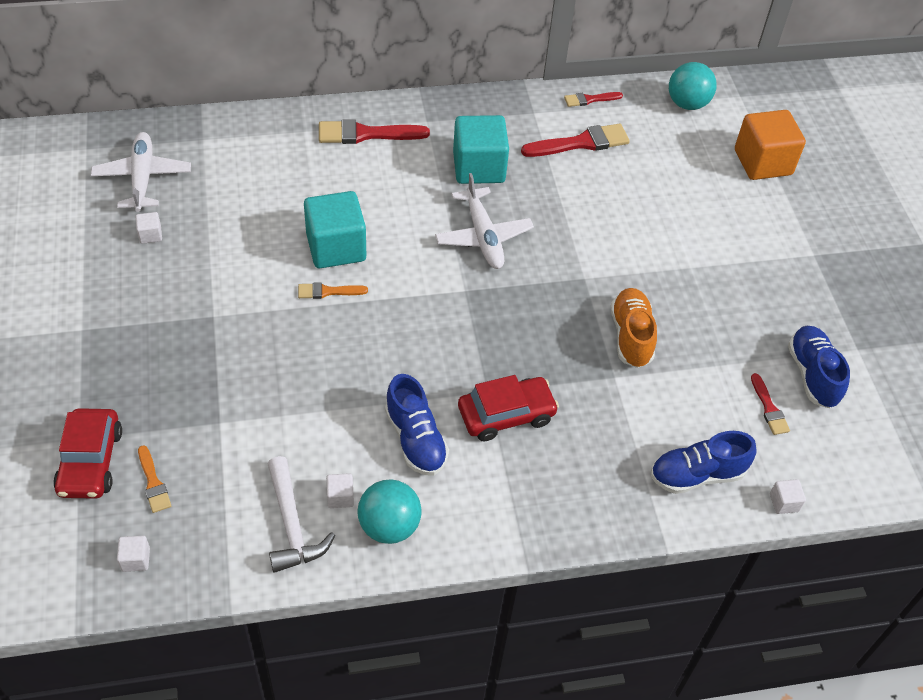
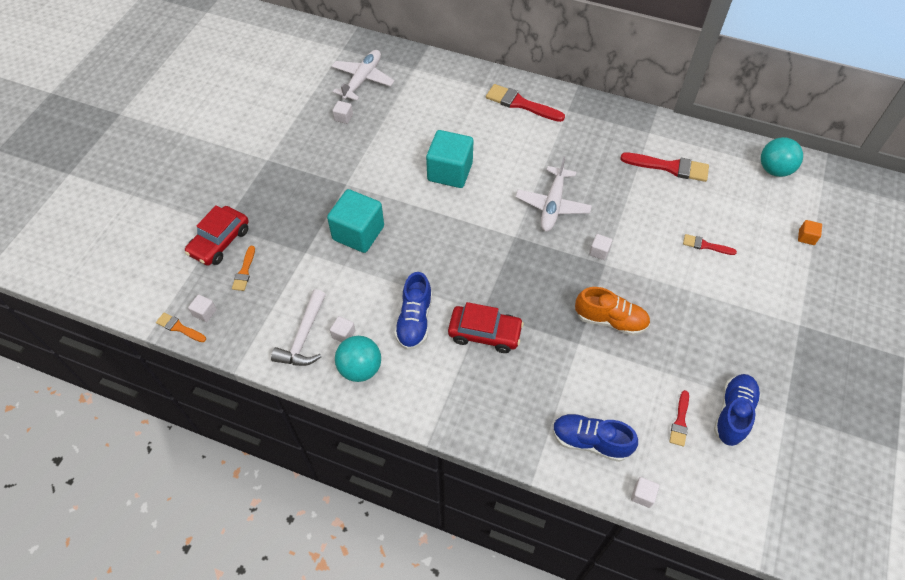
camera: 35 degrees right, 5 degrees up
orange brush [298,282,368,299] -> orange brush moved to [156,312,206,342]
turquoise cube [453,115,509,184] -> turquoise cube moved to [327,189,384,253]
red brush [564,92,623,107] -> red brush moved to [683,234,737,255]
orange shoe [611,288,657,368] -> orange shoe turned 75 degrees clockwise [575,287,650,336]
orange cube [735,110,806,180] -> orange cube [798,220,822,245], size x0.42
none -> white cube [589,234,613,260]

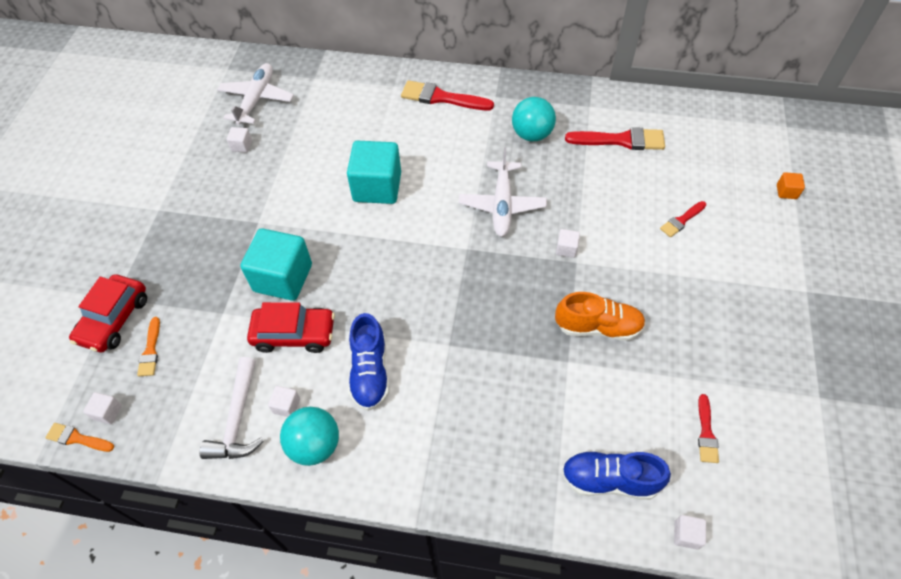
camera: 10 degrees left, 0 degrees up
red car [448,302,524,353] -> red car moved to [247,302,335,353]
red brush [683,234,737,255] -> red brush turned 45 degrees counterclockwise [660,201,706,237]
blue shoe [714,374,761,446] -> none
turquoise ball [761,137,803,177] -> turquoise ball moved to [512,97,556,141]

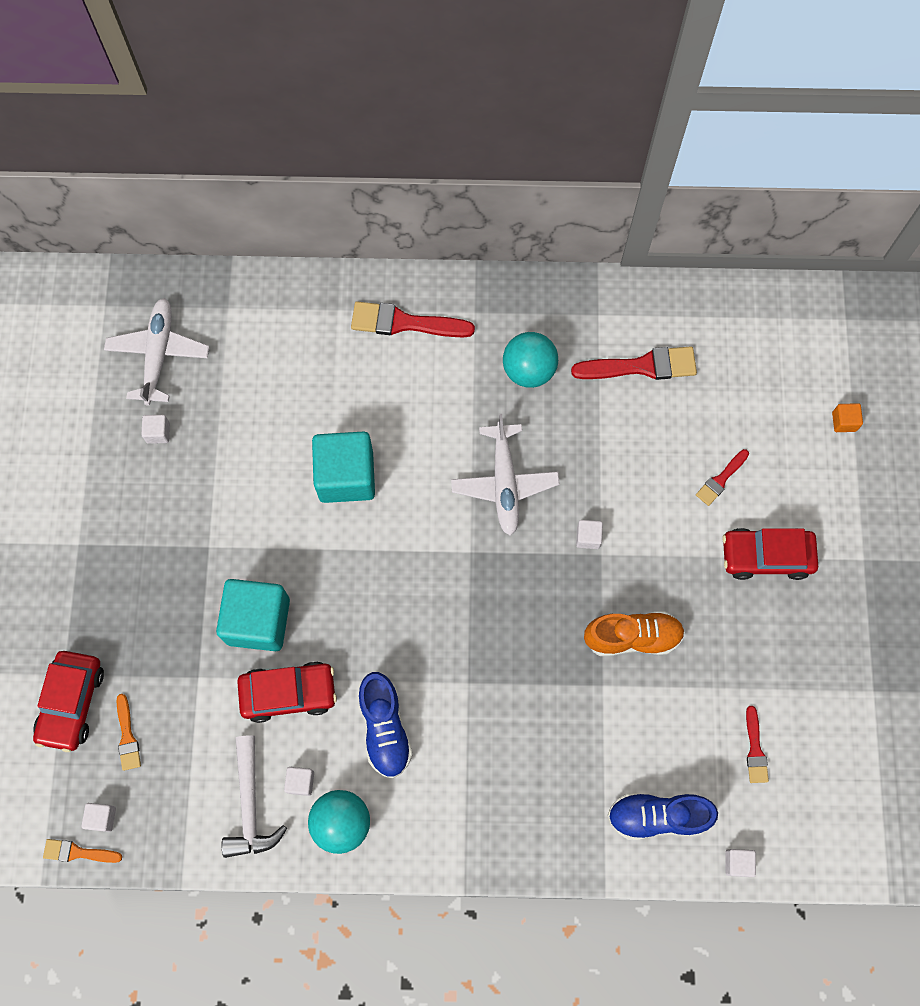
camera: 10 degrees left, 15 degrees up
none -> red car [722,528,818,580]

